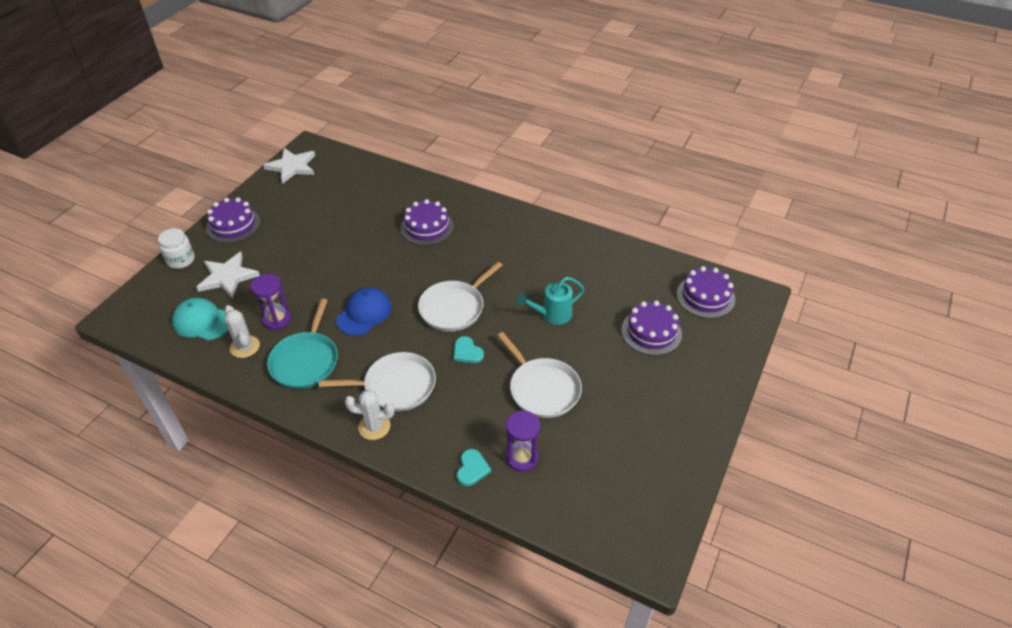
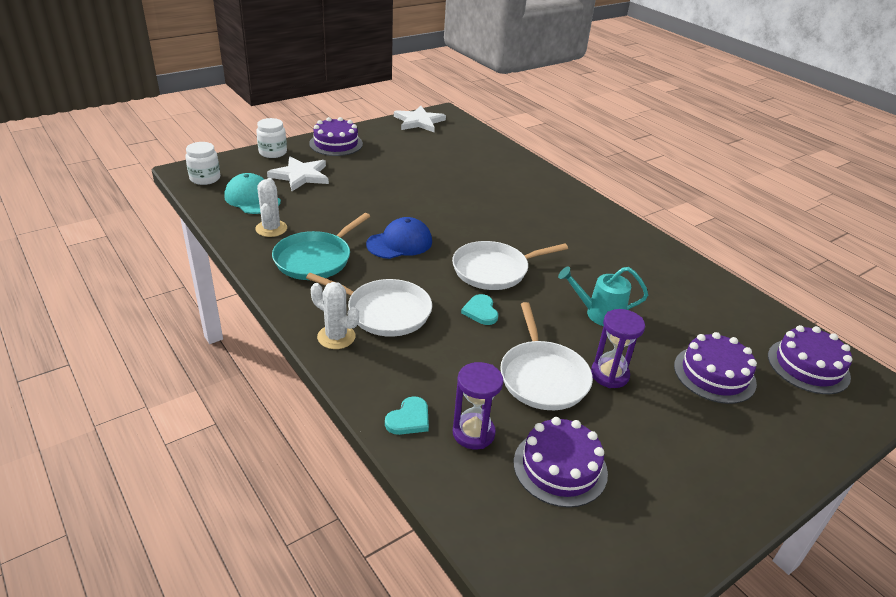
camera: 25 degrees right, 10 degrees down
purple hourglass [251,274,291,330] -> purple hourglass moved to [591,309,645,388]
purple cake [400,199,454,246] -> purple cake moved to [514,417,608,508]
none -> white jar [185,142,220,185]

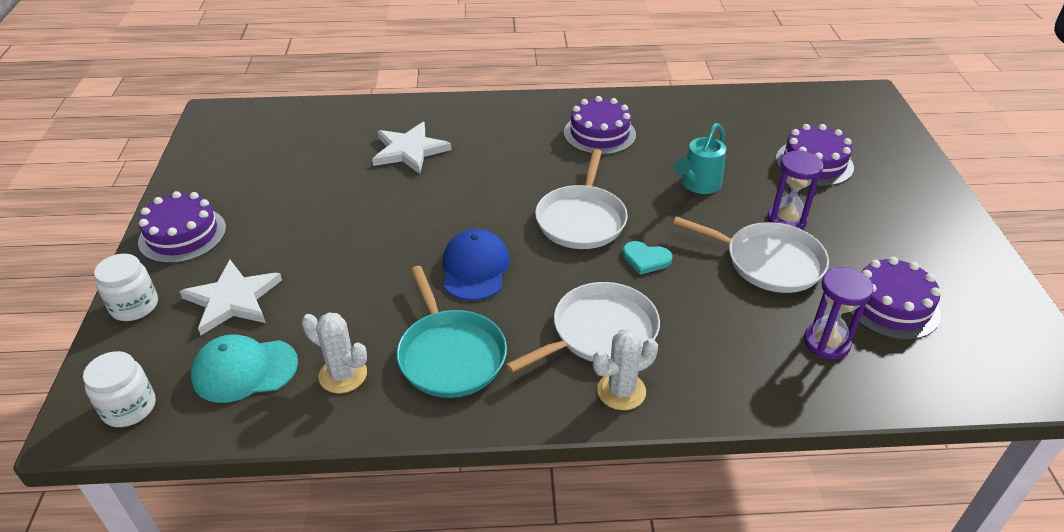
camera: 55 degrees left, 5 degrees up
turquoise heart [385,396,429,435] -> none
white star [394,106,446,132] -> white star moved to [372,122,451,174]
purple cake [768,325,852,394] -> purple cake moved to [564,96,636,155]

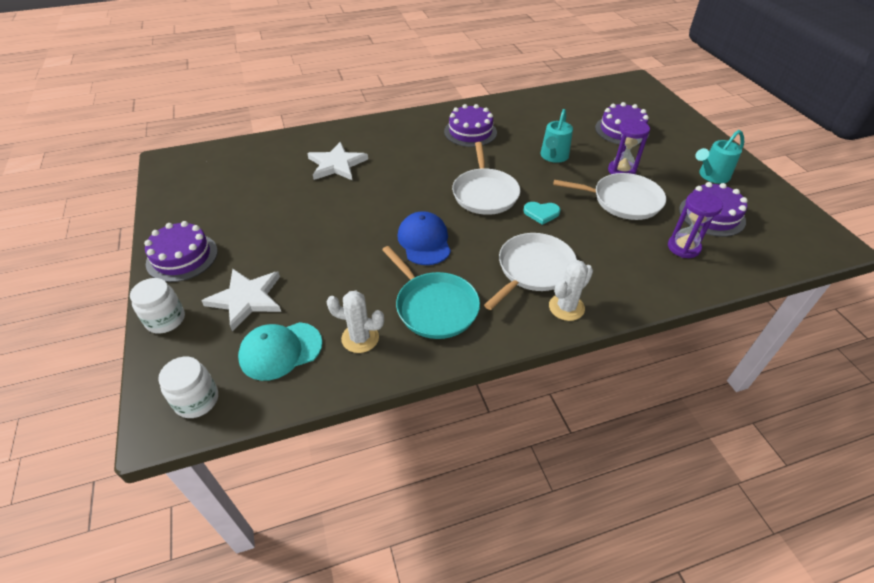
camera: 15 degrees left, 5 degrees up
none -> turquoise watering can [696,130,744,184]

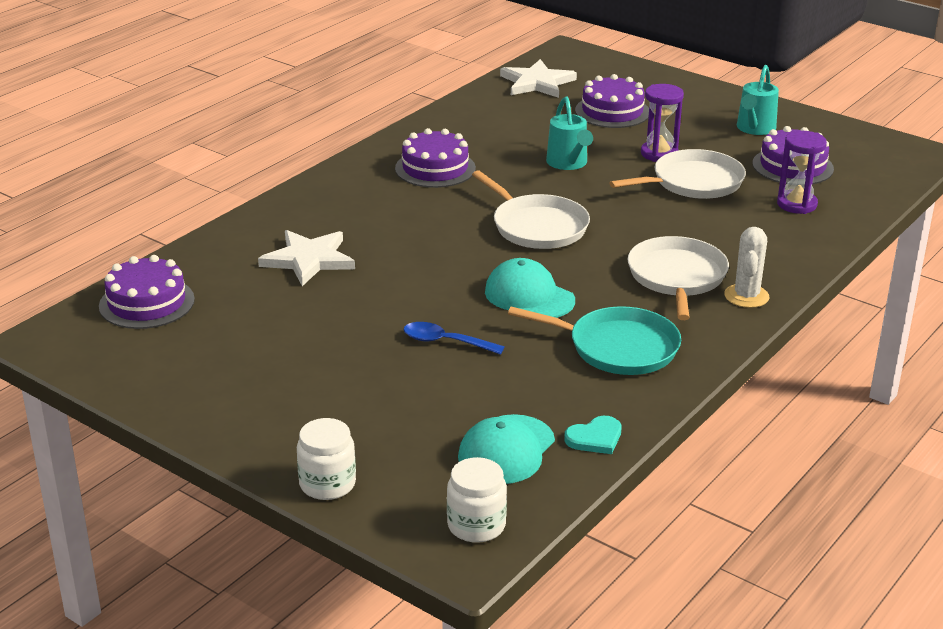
camera: 35 degrees left, 15 degrees down
purple cake [144,221,218,282] -> purple cake moved to [99,255,195,329]
white star [202,269,281,332] -> white star moved to [500,59,577,98]
white cactus [327,291,384,353] -> none
blue cap [398,211,451,265] -> turquoise cap [485,258,575,318]
turquoise heart [523,202,561,225] -> turquoise heart moved to [564,416,621,454]
none -> blue spoon [404,322,505,355]

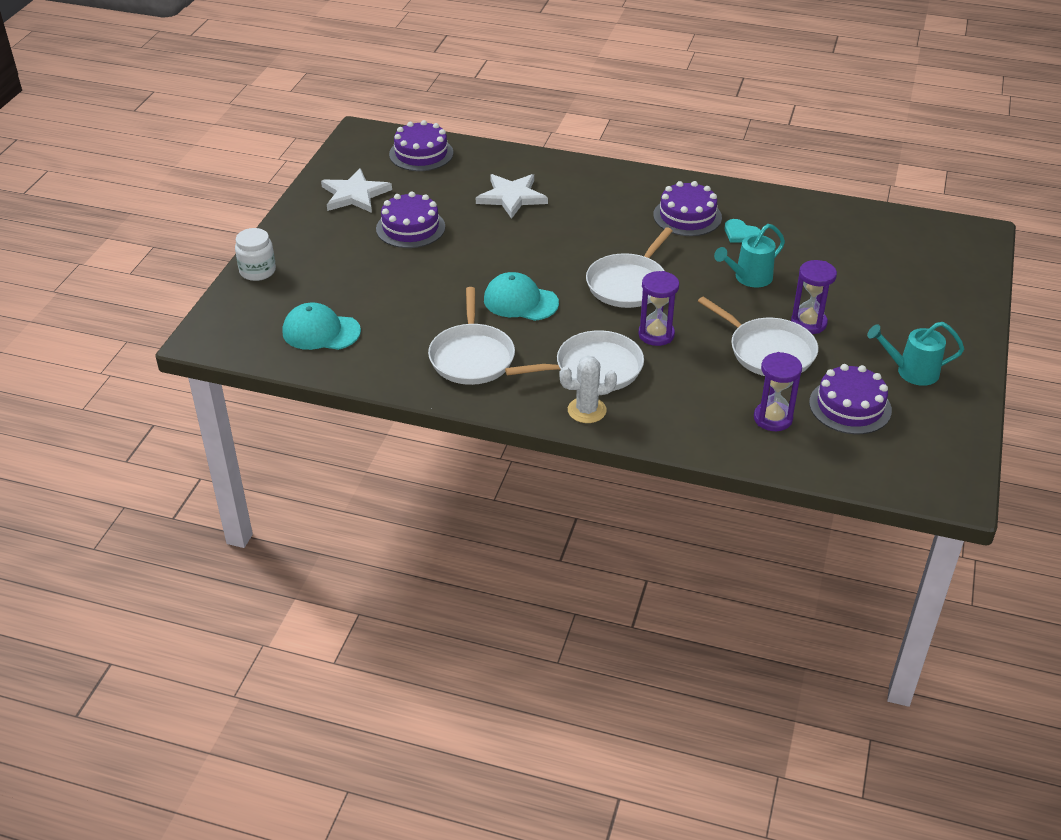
camera: 70 degrees right, 10 degrees up
blue spoon [404,322,505,355] -> none
white jar [447,457,507,543] -> none
turquoise cap [485,258,575,318] -> turquoise cap turned 90 degrees counterclockwise [484,272,559,321]
white star [500,59,577,98] -> white star moved to [321,168,392,213]
turquoise pan [508,306,681,375] -> white pan [428,287,515,385]
turquoise heart [564,416,621,454] -> turquoise heart moved to [725,219,761,242]
purple cake [575,74,649,128] -> purple cake moved to [376,192,445,248]
none -> purple hourglass [638,271,679,346]

